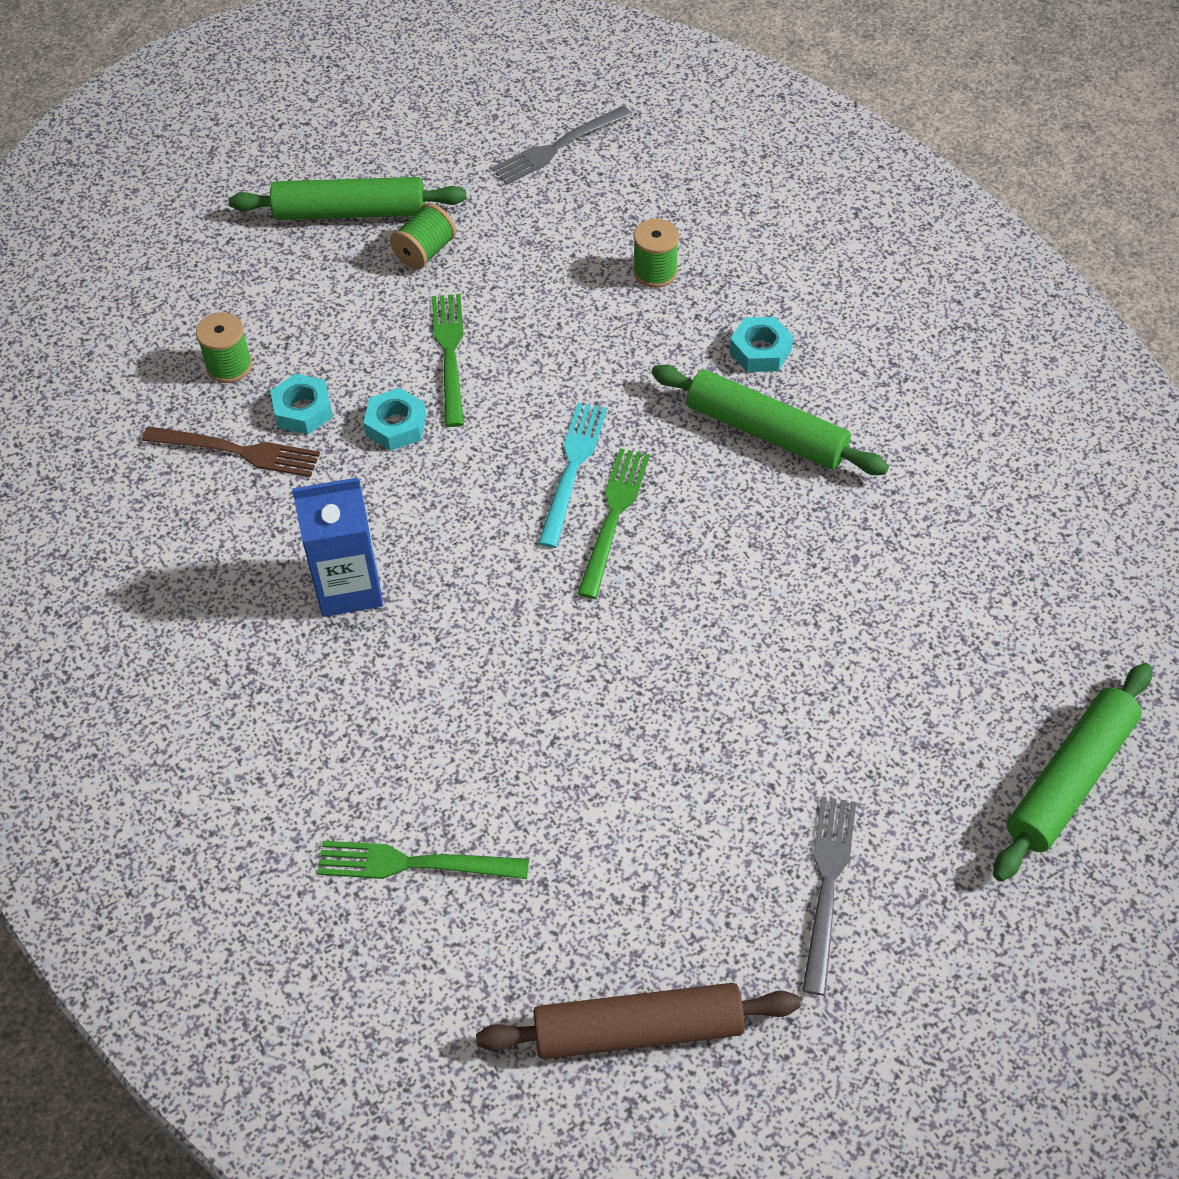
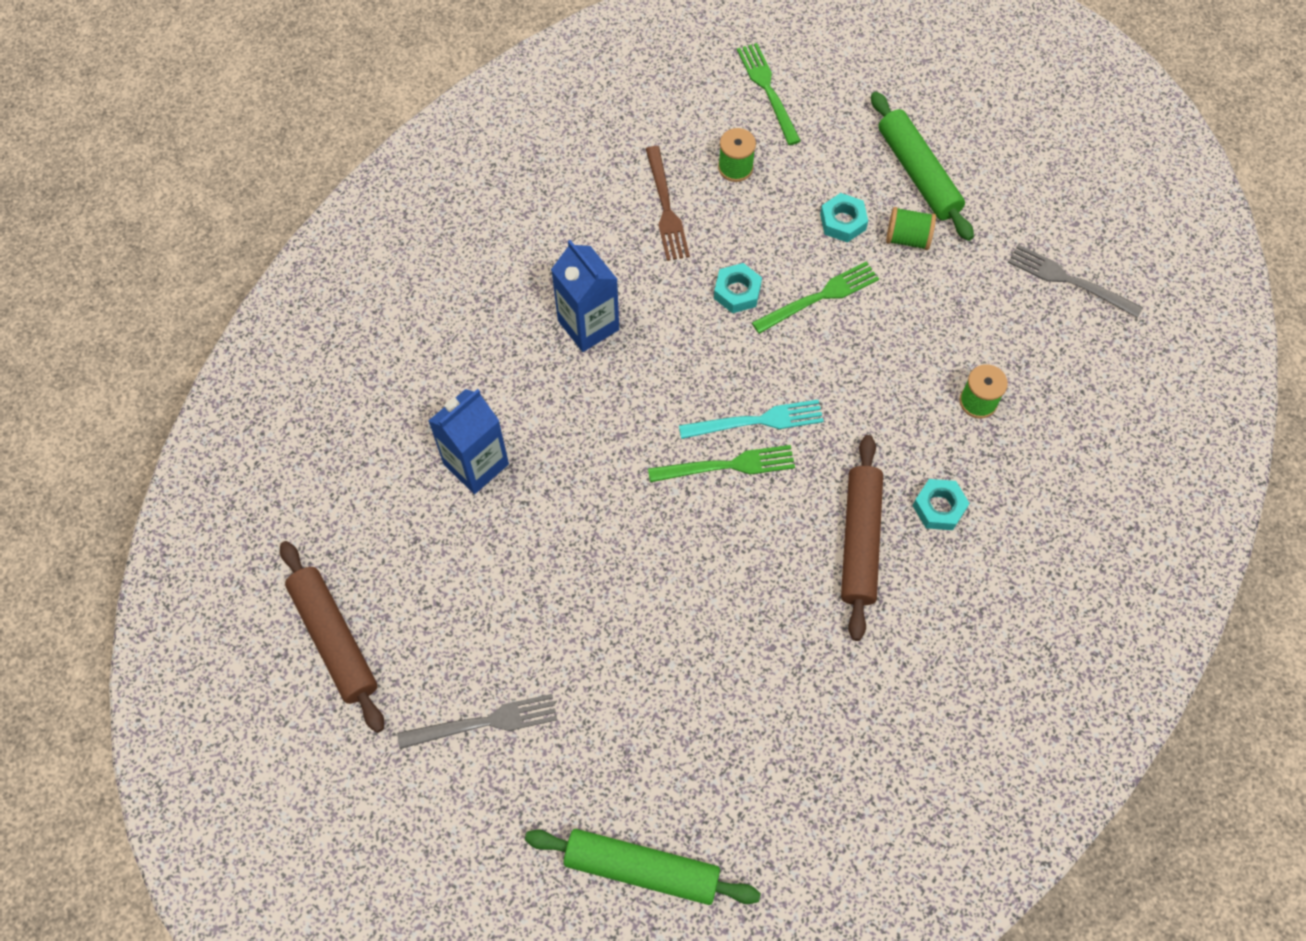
camera: 65 degrees right, 10 degrees up
turquoise nut [270,373,333,435] -> turquoise nut moved to [820,193,868,243]
green fork [317,841,529,879] -> green fork moved to [737,43,801,145]
green rolling pin [651,365,889,475] -> brown rolling pin [841,435,883,641]
none -> blue carton [428,389,509,494]

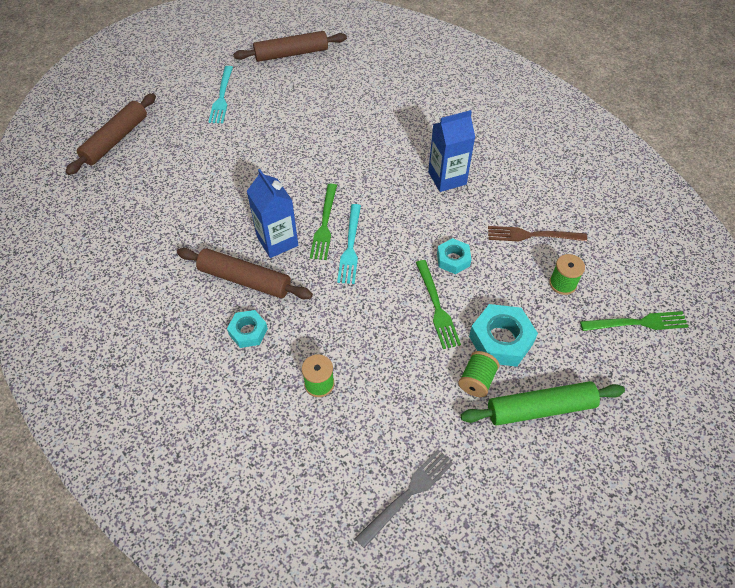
camera: 105 degrees right, 10 degrees down
grey fork [397,694,557,749] -> turquoise fork [208,66,233,123]
blue carton [428,389,509,494] -> blue carton moved to [247,169,298,258]
green rolling pin [525,829,761,905] -> brown rolling pin [66,93,156,175]
turquoise nut [820,193,868,243] -> turquoise nut [469,304,538,367], size x1.65

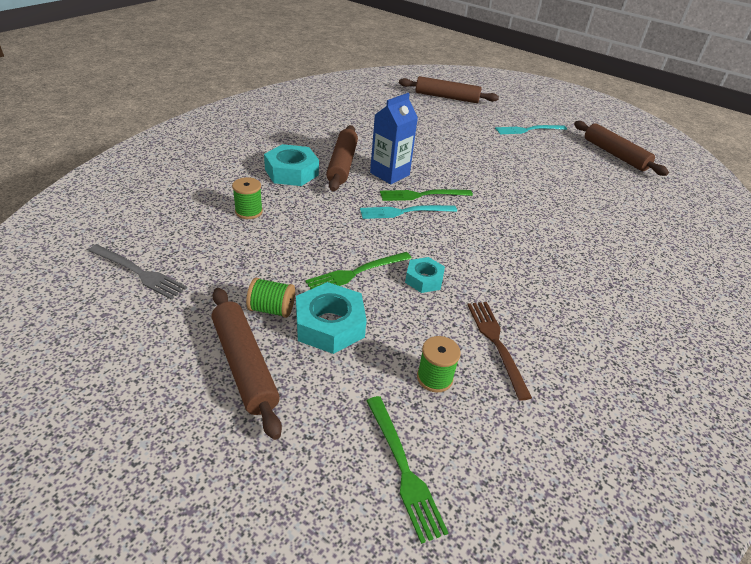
camera: 70 degrees right, 15 degrees down
turquoise nut [227,310,268,348] -> turquoise nut [264,144,319,186], size x1.65
blue carton [428,110,475,192] -> none
green rolling pin [461,381,625,425] -> brown rolling pin [212,288,282,440]

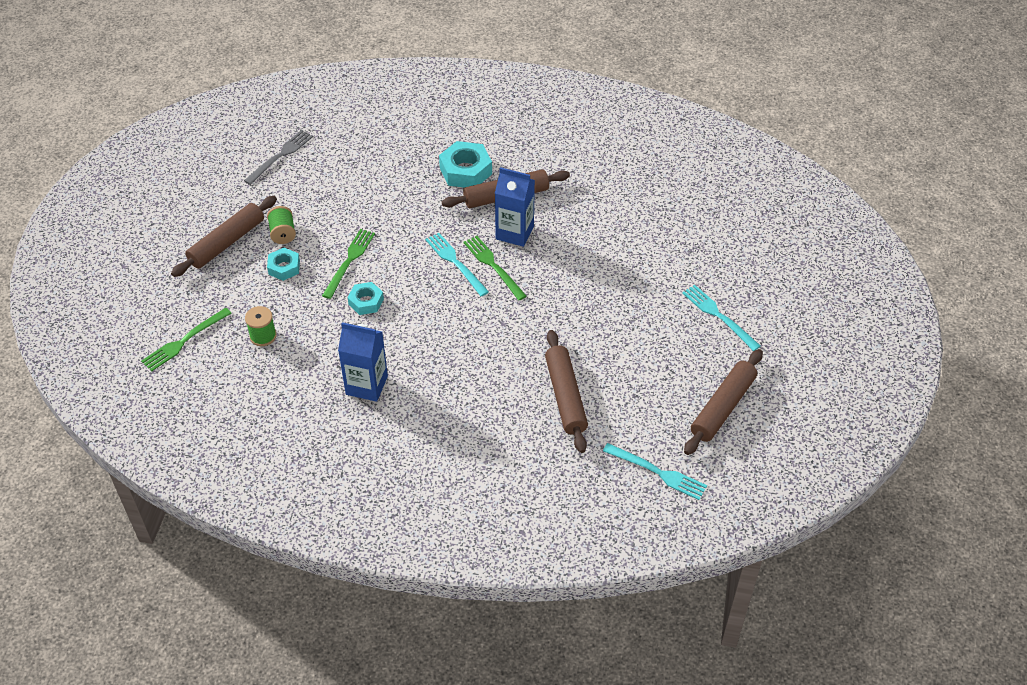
camera: 70 degrees right, 10 degrees up
grey fork [88,245,187,300] -> grey fork turned 150 degrees counterclockwise [244,130,313,185]
green spool [232,177,263,219] -> none
turquoise nut [296,282,367,354] -> turquoise nut [267,248,300,281], size x0.61
green fork [305,252,412,289] -> green fork turned 75 degrees clockwise [322,229,375,299]
brown rolling pin [399,76,499,103] -> brown rolling pin moved to [545,330,588,453]
brown fork [468,302,532,401] -> none
none -> blue carton [338,322,388,402]
none -> turquoise fork [603,443,707,500]

